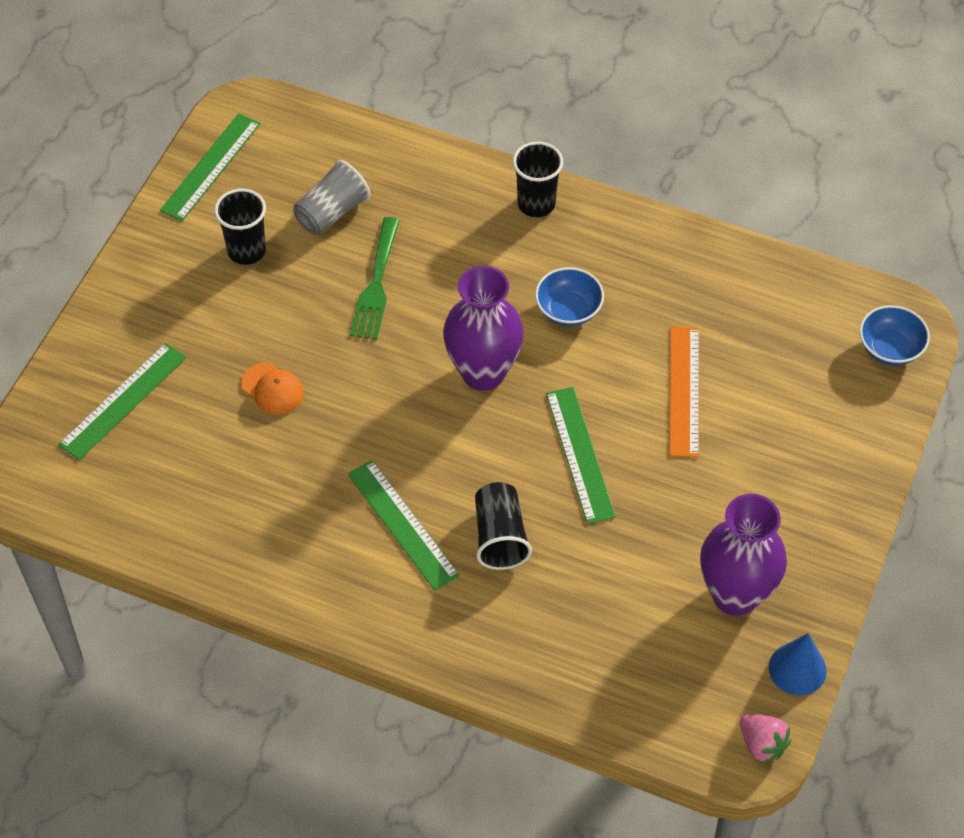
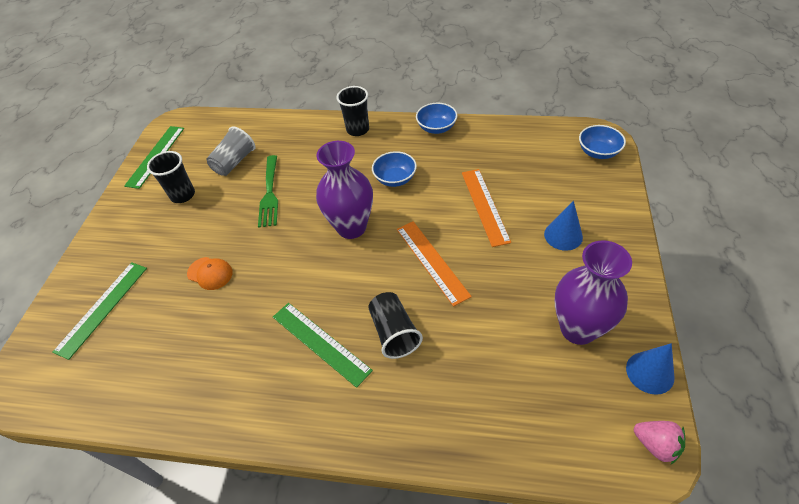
camera: 10 degrees left, 5 degrees down
green ruler [546,387,616,524] -> orange ruler [397,221,472,307]
none -> blue bowl [416,103,457,134]
none -> blue cone [544,201,583,251]

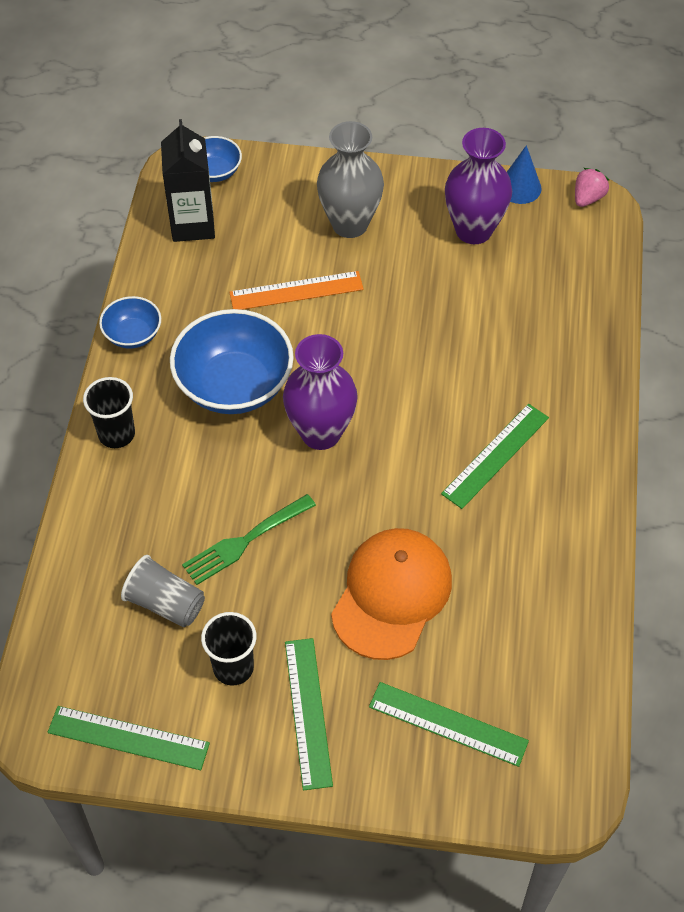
camera: 95 degrees left, 5 degrees up
orange cap [187,257,233,290] -> orange cap [331,528,452,660], size x2.18
green fork [258,155,278,228] -> green fork turned 150 degrees clockwise [182,494,316,585]
black cup [368,292,423,359] -> none
blue bowl [372,151,417,187] -> blue bowl [170,309,294,414], size x1.93
orange ruler [397,221,472,307] -> none
blue cone [544,201,583,251] -> grey vase [317,121,384,238]
none -> black carton [161,119,215,242]
none -> green ruler [285,638,333,790]

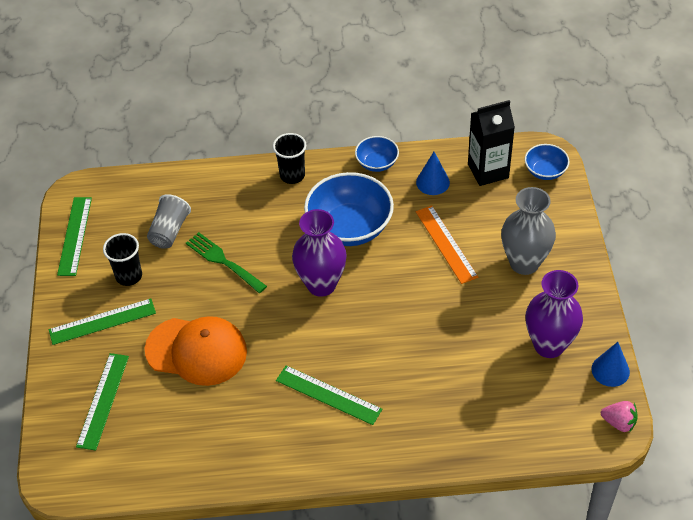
camera: 80 degrees right, 5 degrees down
none -> blue cone [416,152,450,195]

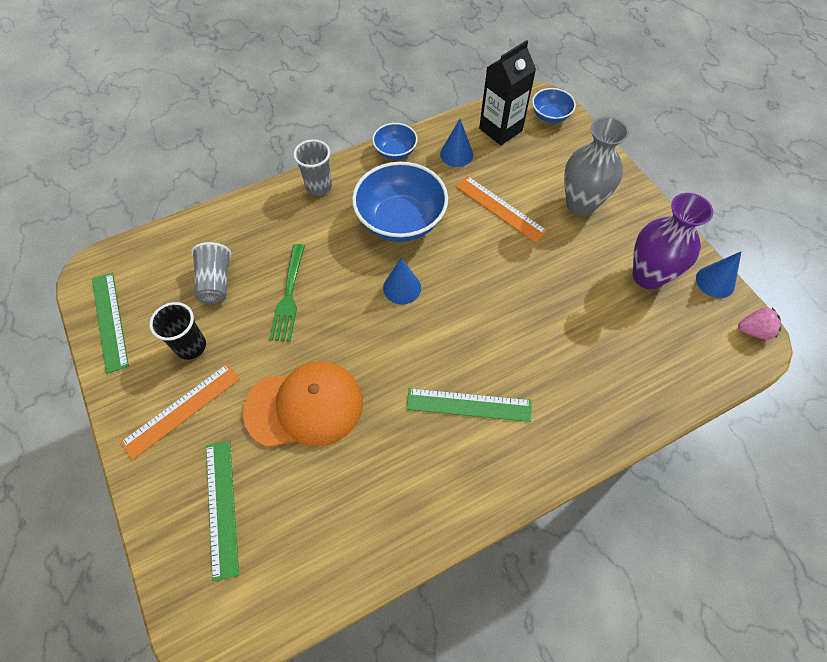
camera: 25 degrees left, 10 degrees up
green ruler [49,298,156,345] -> orange ruler [120,364,240,460]
green fork [186,232,267,293] -> green fork turned 105 degrees counterclockwise [269,244,305,342]
black cup [273,133,306,184] -> grey cup [293,139,332,196]
purple vase [292,209,347,297] -> blue cone [383,258,421,304]

